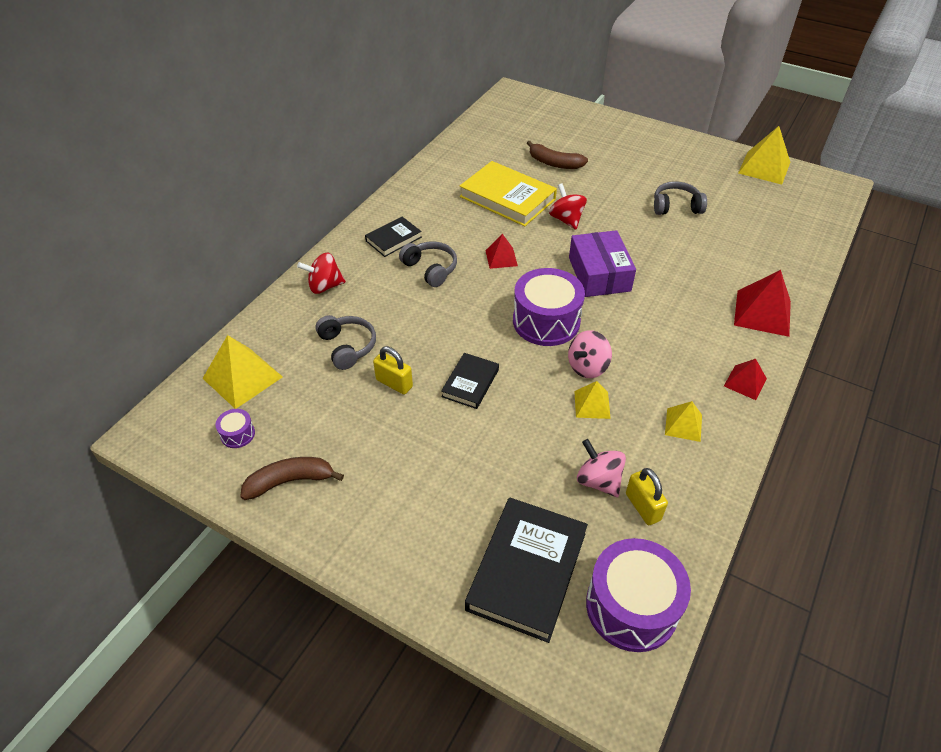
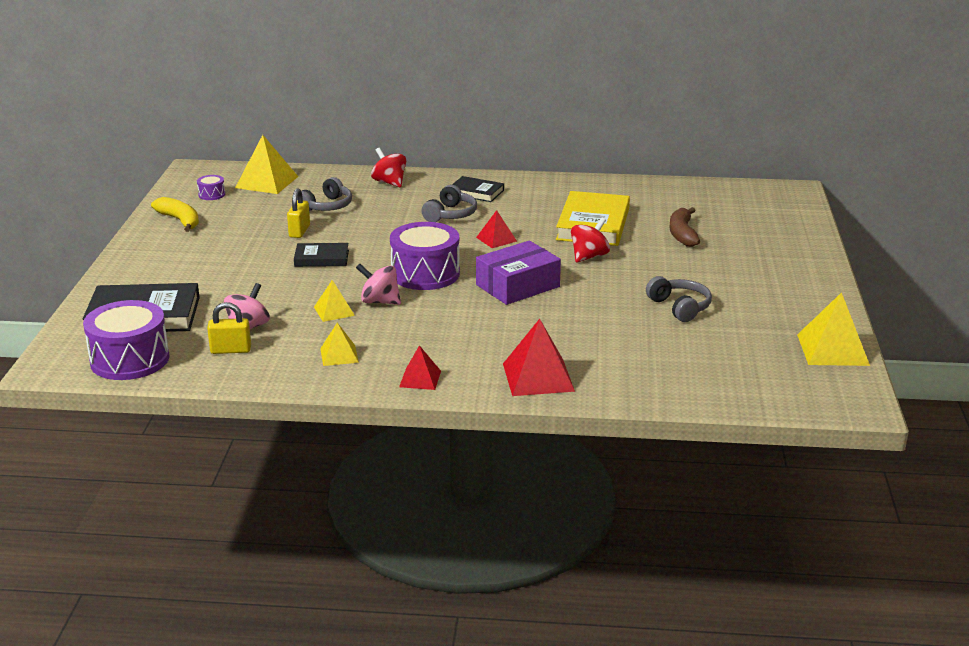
camera: 65 degrees right, 20 degrees down
brown banana [240,457,344,500] -> yellow banana [151,197,199,232]
yellow padlock [626,468,668,525] -> yellow padlock turned 45 degrees clockwise [207,302,251,354]

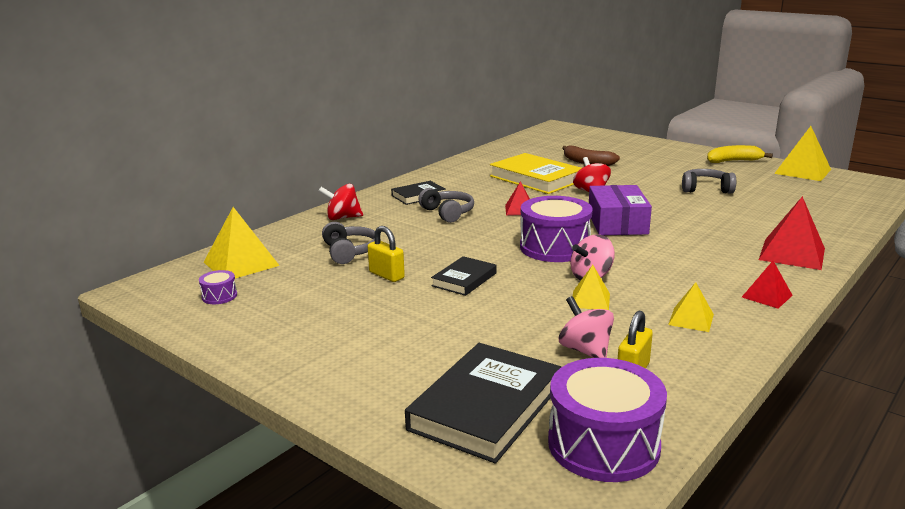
camera: 55 degrees left, 5 degrees down
yellow banana [151,197,199,232] -> yellow banana moved to [707,145,773,163]

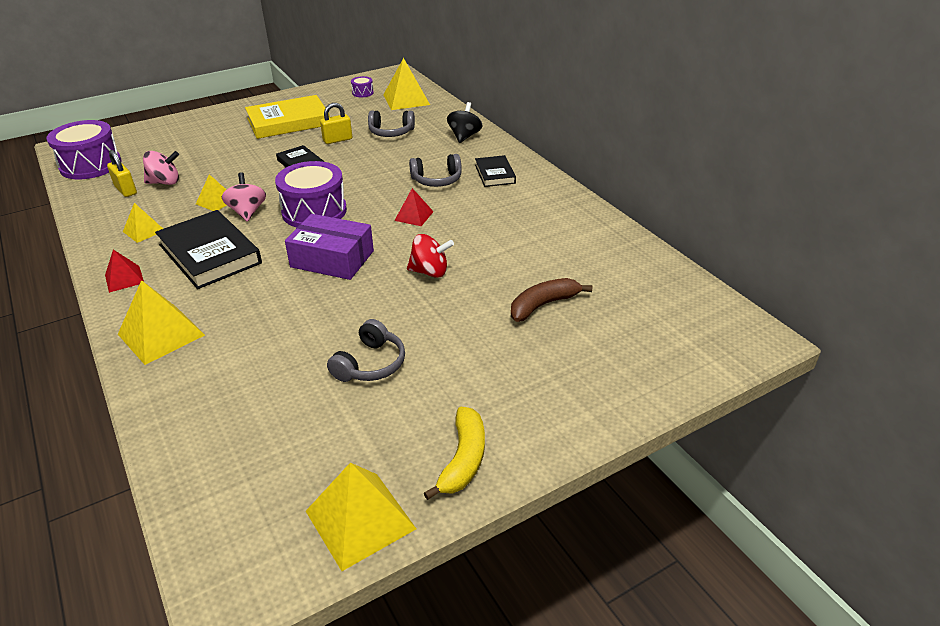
camera: 110 degrees right, 15 degrees up
red spinning top [318,184,363,220] -> black spinning top [447,102,482,143]
black book [405,343,561,464] -> black book moved to [155,210,262,289]
yellow book [490,153,581,194] -> yellow book moved to [245,95,330,139]
red pyramid [759,196,825,270] -> yellow pyramid [118,280,205,365]

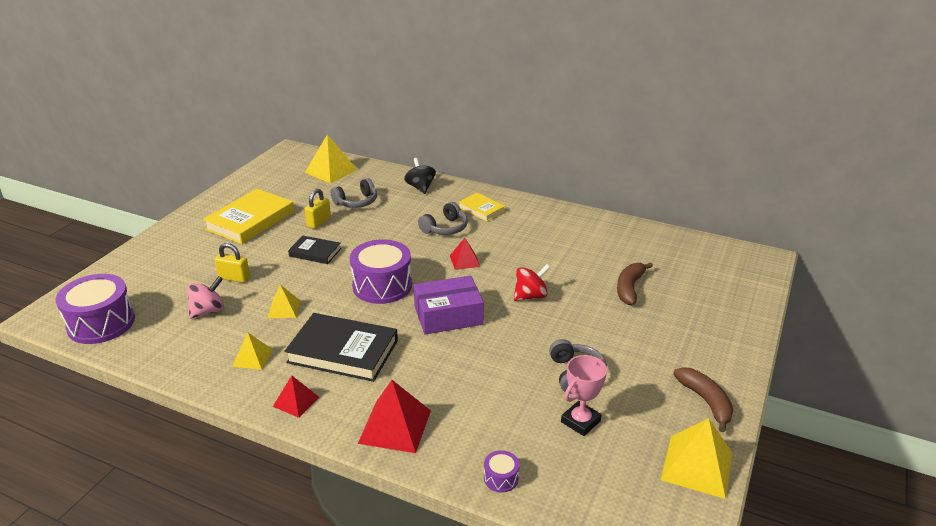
camera: 35 degrees left, 5 degrees down
yellow padlock [107,150,137,197] -> yellow padlock moved to [215,243,250,283]
yellow pyramid [118,280,205,365] -> red pyramid [358,380,431,453]
pink spinning top [222,173,266,222] -> none
purple drum [351,76,374,97] -> purple drum moved to [484,450,520,492]
yellow banana [424,406,485,500] -> brown banana [673,367,733,432]
black book [475,155,516,187] -> yellow book [459,193,505,222]
none -> pink trophy [561,355,607,436]

